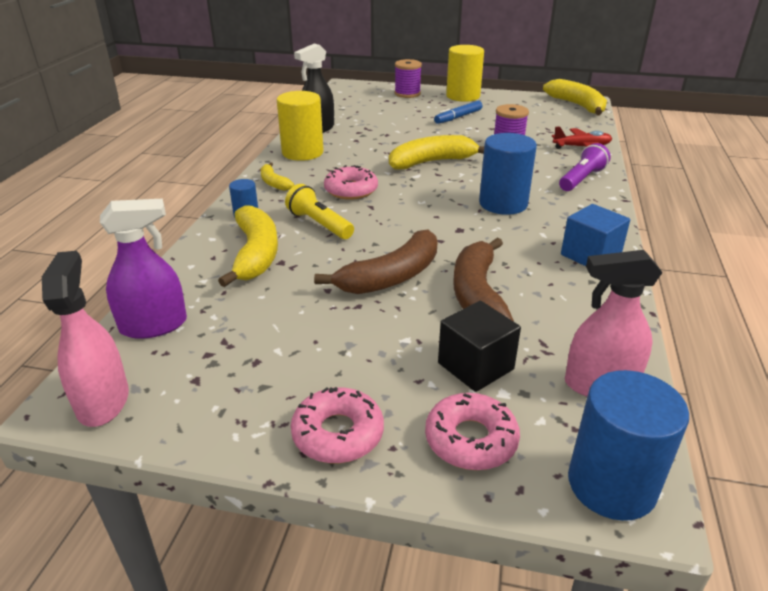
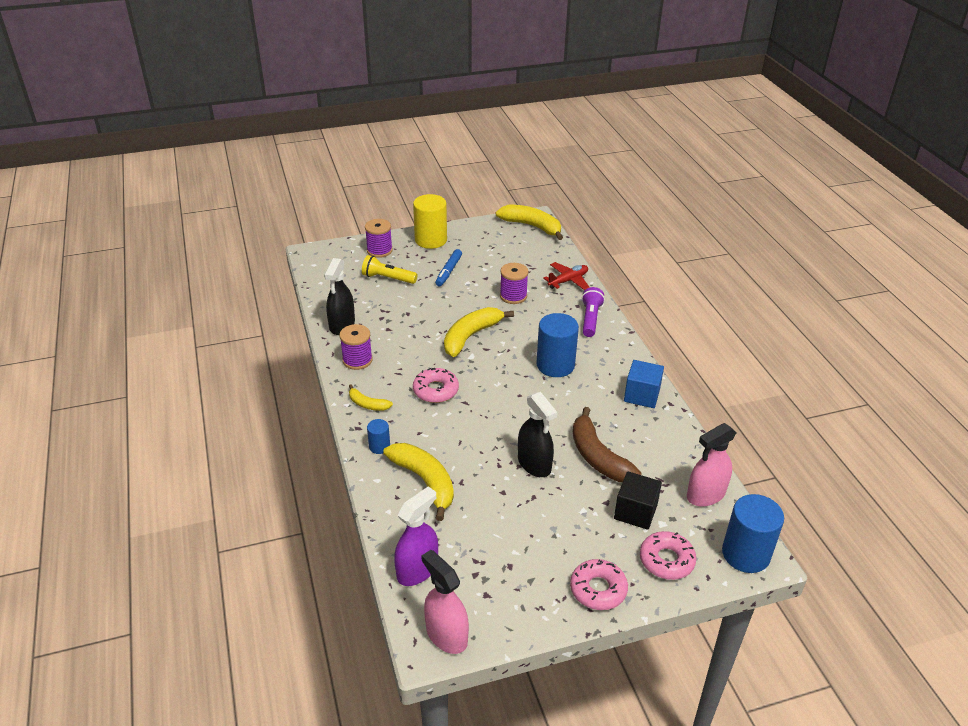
camera: 30 degrees left, 5 degrees up
yellow cylinder [277,91,324,161] -> purple spool [339,324,373,370]
yellow flashlight [285,184,354,239] -> yellow flashlight moved to [362,255,417,284]
brown banana [314,230,438,294] -> black spray bottle [518,392,557,477]

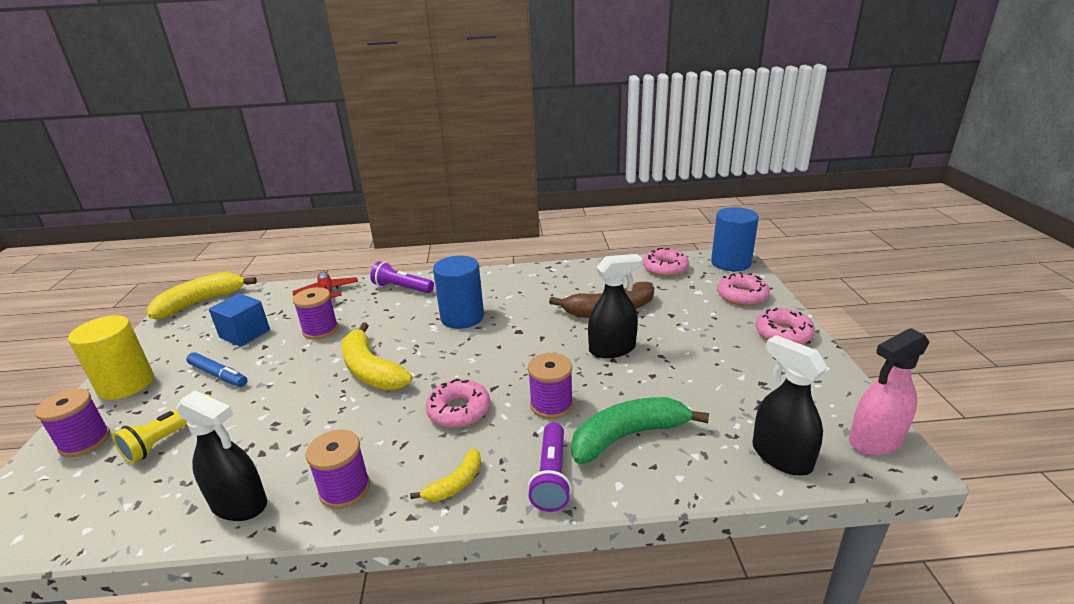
camera: 75 degrees left, 10 degrees down
blue cylinder [367,419,390,454] -> purple flashlight [528,423,572,512]
yellow banana [383,443,454,521] -> green banana [571,397,709,464]
purple spray bottle [394,486,438,586] -> black spray bottle [752,335,828,476]
black cube [614,471,662,530] -> none
blue cube [624,360,664,408] -> blue cube moved to [209,293,270,347]
pink spray bottle [687,423,737,507] -> pink donut [643,248,689,277]
none -> purple spool [528,353,573,419]

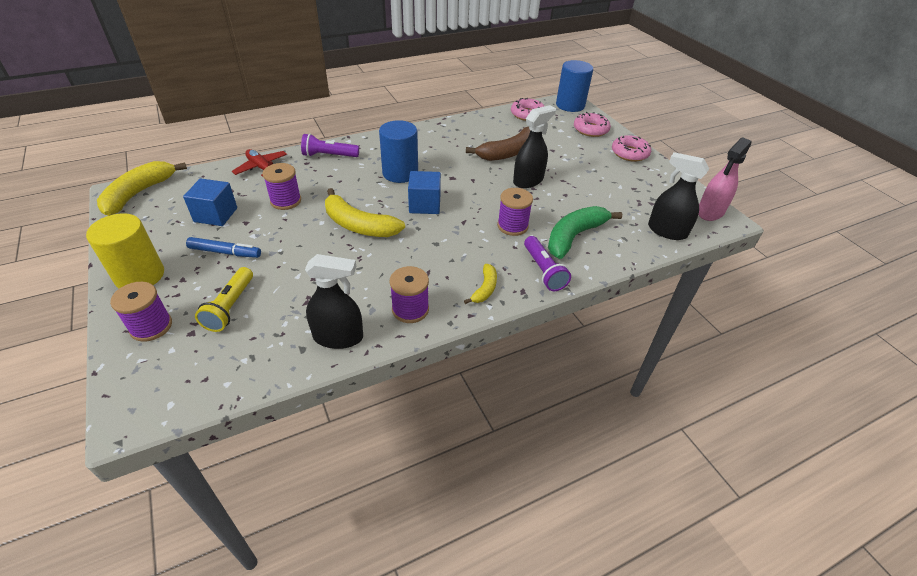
camera: 25 degrees left, 15 degrees up
pink donut [426,379,490,428] -> none
none -> blue cube [408,171,441,214]

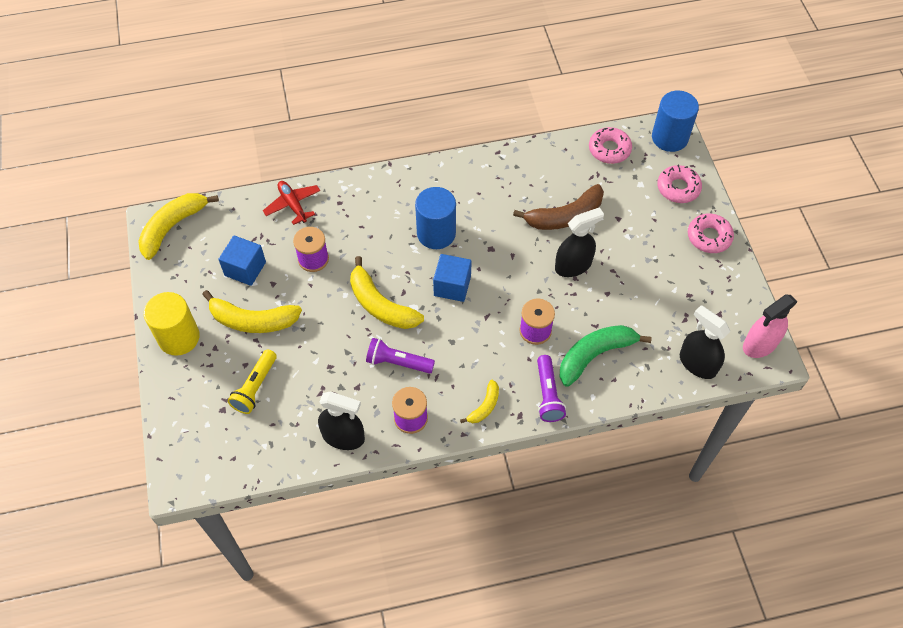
camera: 15 degrees right, 15 degrees up
purple spool [110,282,172,342] -> none
blue marker [186,237,261,258] -> yellow banana [202,290,302,333]
purple flashlight [301,134,359,157] -> purple flashlight moved to [366,338,435,374]

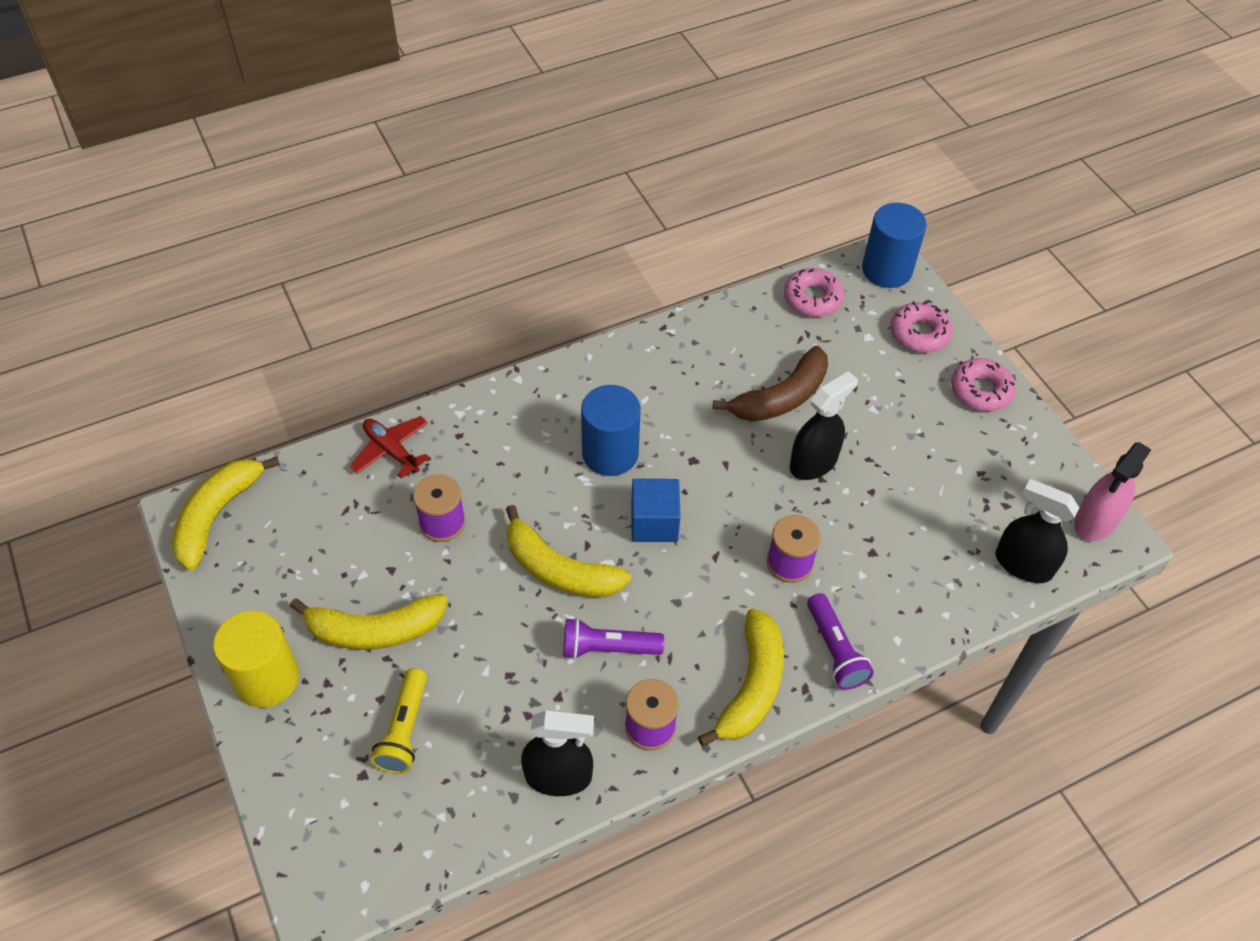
camera: 15 degrees left, 5 degrees down
blue cube [218,235,266,286] -> none
yellow banana [460,380,499,423] -> yellow banana [698,609,784,747], size x1.88
green banana [560,325,652,387] -> none

